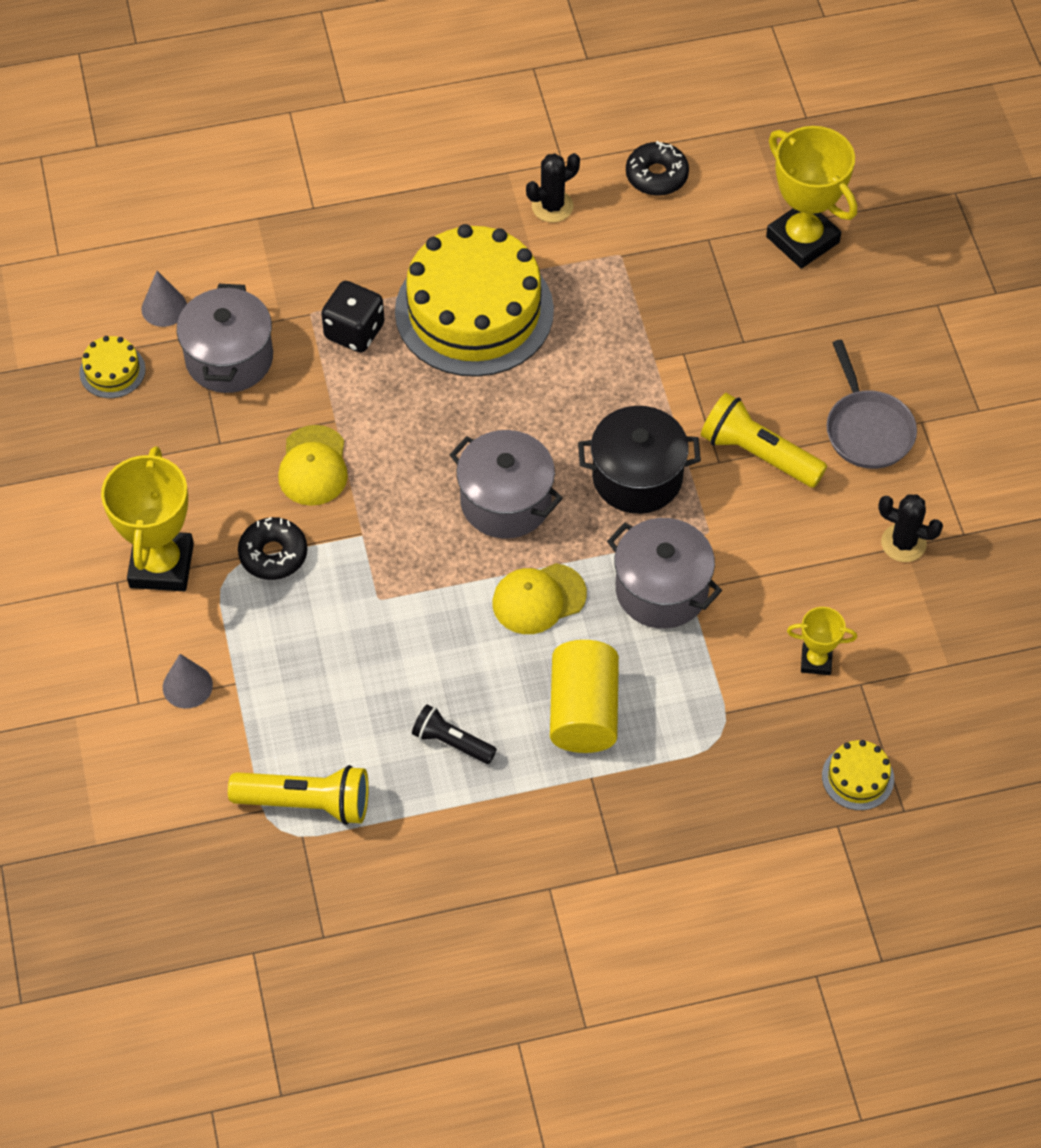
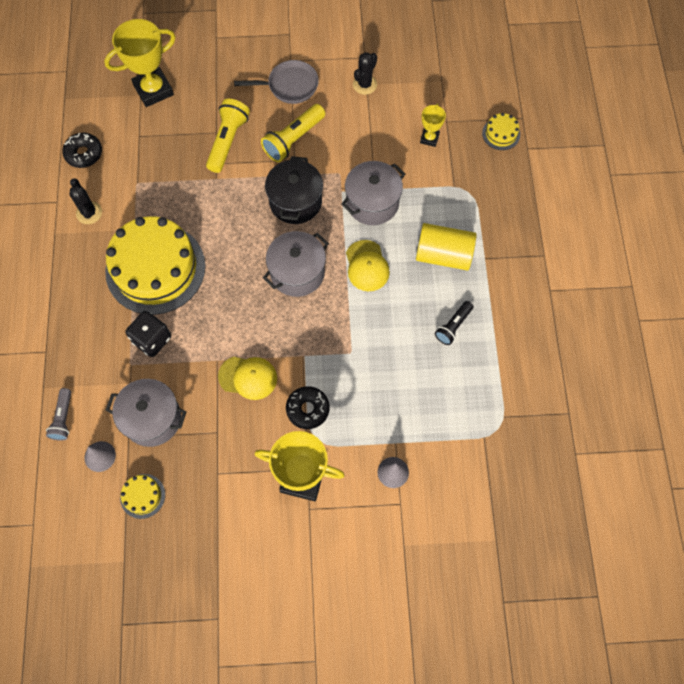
camera: 80 degrees left, 10 degrees up
yellow flashlight [228,765,369,825] -> yellow flashlight moved to [206,99,250,173]
none -> grey flashlight [46,388,71,441]

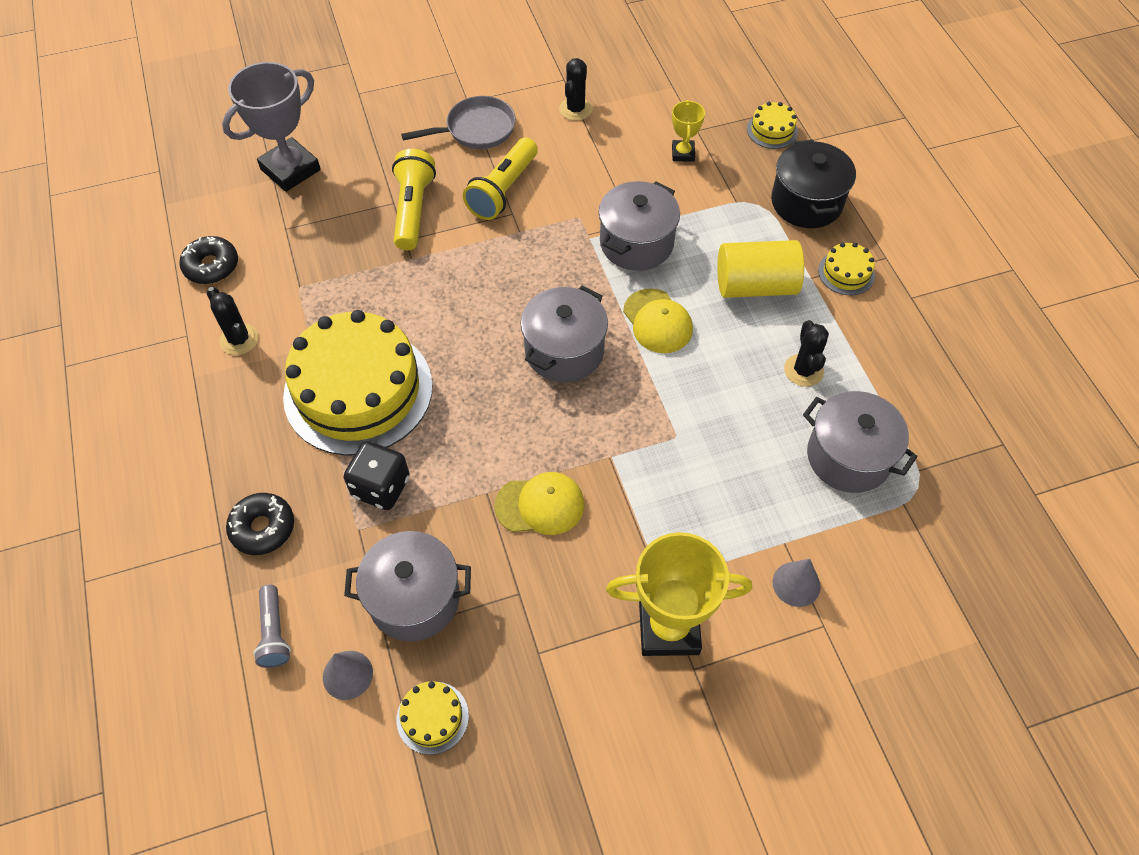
camera: 15 degrees left, 10 degrees down
yellow trophy [104,19,176,107] -> grey trophy [222,62,321,192]
black pot [265,156,323,224] -> black pot moved to [771,140,856,228]
black donut [286,386,329,429] -> black donut moved to [226,493,294,555]
black flashlight [435,301,473,345] -> black cactus [784,320,829,387]
none -> grey pot [803,391,917,493]
none -> yellow cake [818,243,875,295]

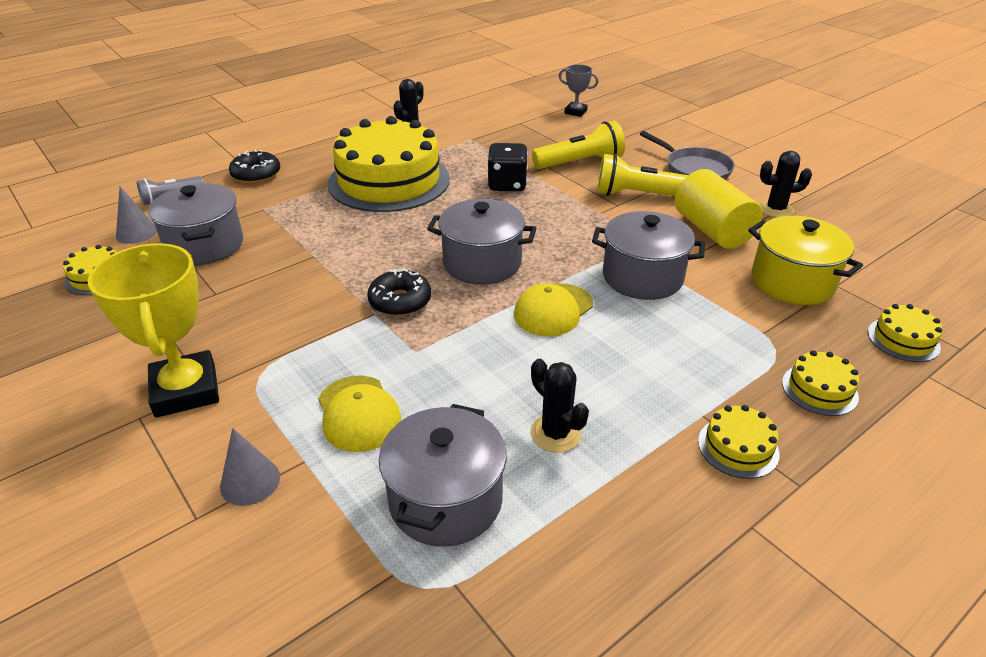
camera: 70 degrees right, 20 degrees down
black donut [179,236,238,284] -> black donut moved to [367,268,431,316]
grey trophy [222,62,321,192] -> grey trophy [559,64,599,117], size x0.51
black dice [344,441,410,510] -> black dice moved to [487,143,528,191]
yellow cap [494,472,584,535] -> yellow cap moved to [318,376,401,452]
yellow trophy [672,100,705,162] -> yellow pot [749,216,863,305]
yellow cylinder [717,240,804,298] -> yellow cylinder moved to [675,169,763,249]
black pot [771,140,856,228] -> yellow cake [782,350,859,416]
black cactus [784,320,829,387] -> black cactus turned 75 degrees clockwise [530,359,589,453]

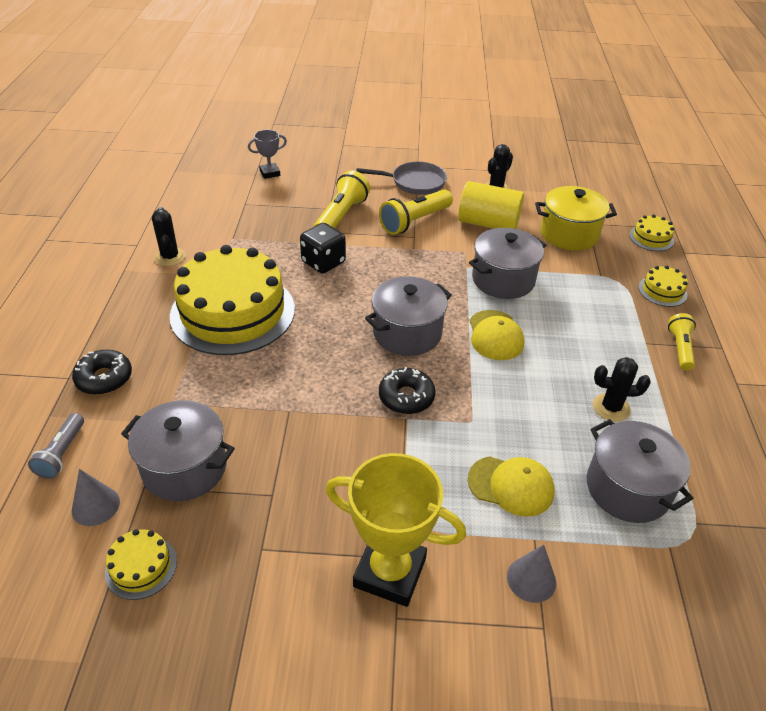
camera: 50 degrees left, 5 degrees up
yellow cake [698,405,779,479] -> yellow flashlight [668,313,696,370]

